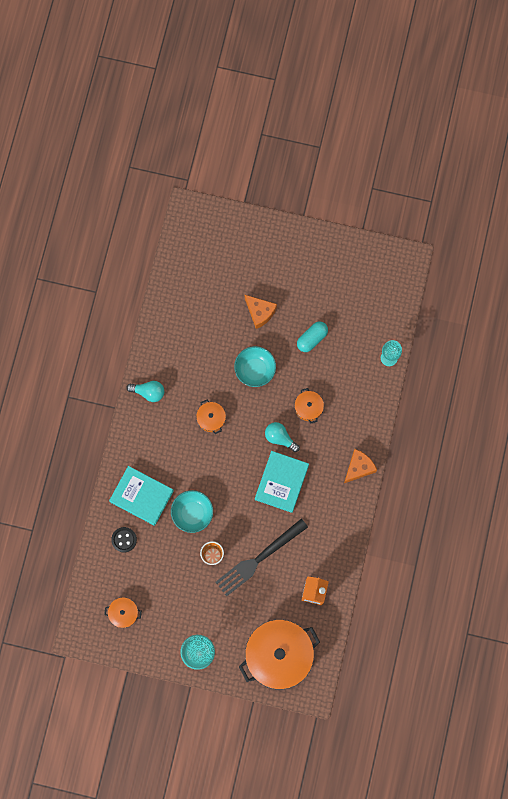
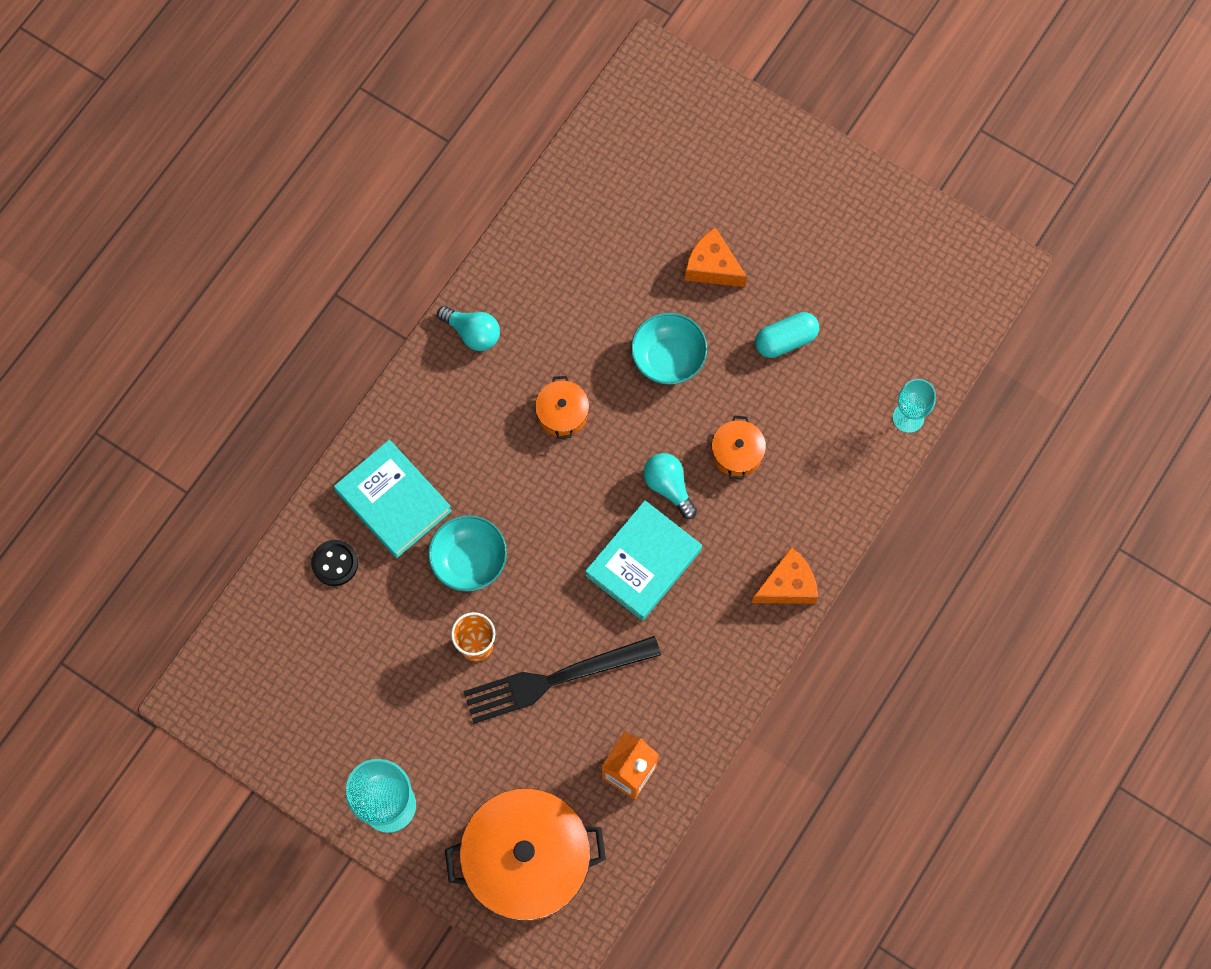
camera: 20 degrees right, 5 degrees down
orange pot [104,597,142,628] -> none
orange cheese [245,295,277,329] -> orange cheese turned 150 degrees clockwise [685,227,747,287]

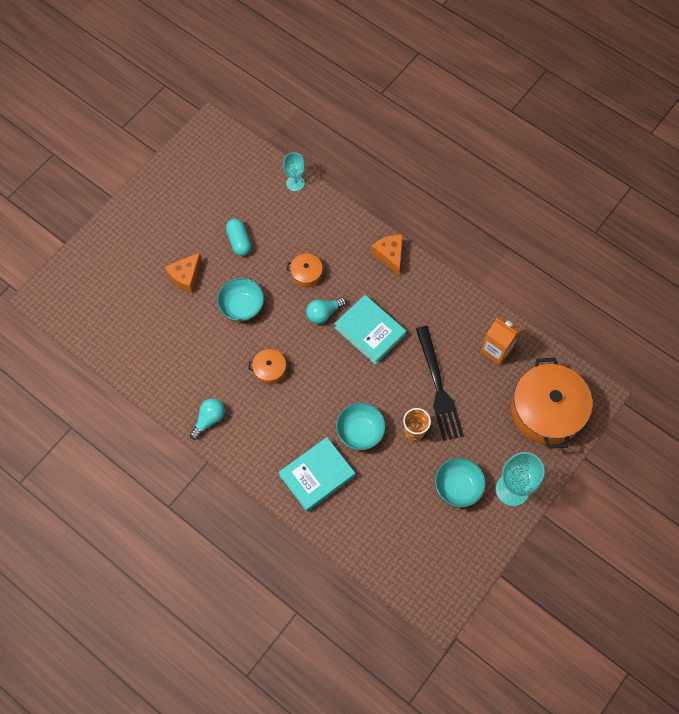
camera: 85 degrees left, 5 degrees down
black button [311,540,358,586] -> none
none -> turquoise bowl [435,458,486,507]

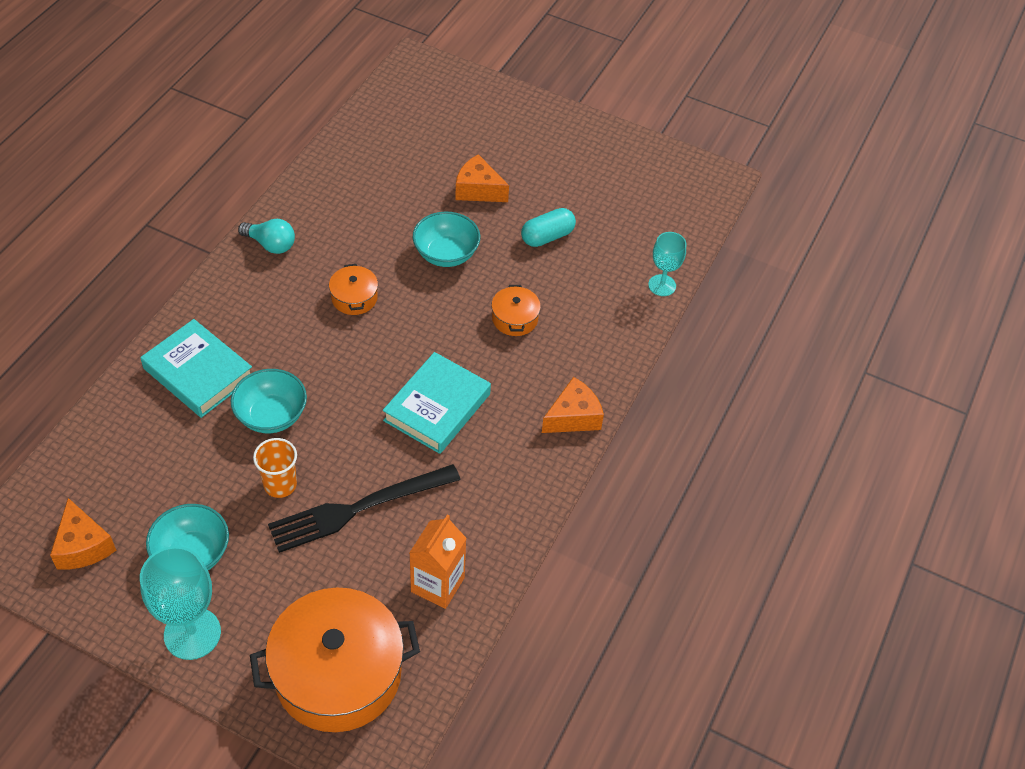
camera: 75 degrees right, 15 degrees down
turquoise light bulb [306,297,346,324] -> none
none -> orange cheese [50,498,116,570]

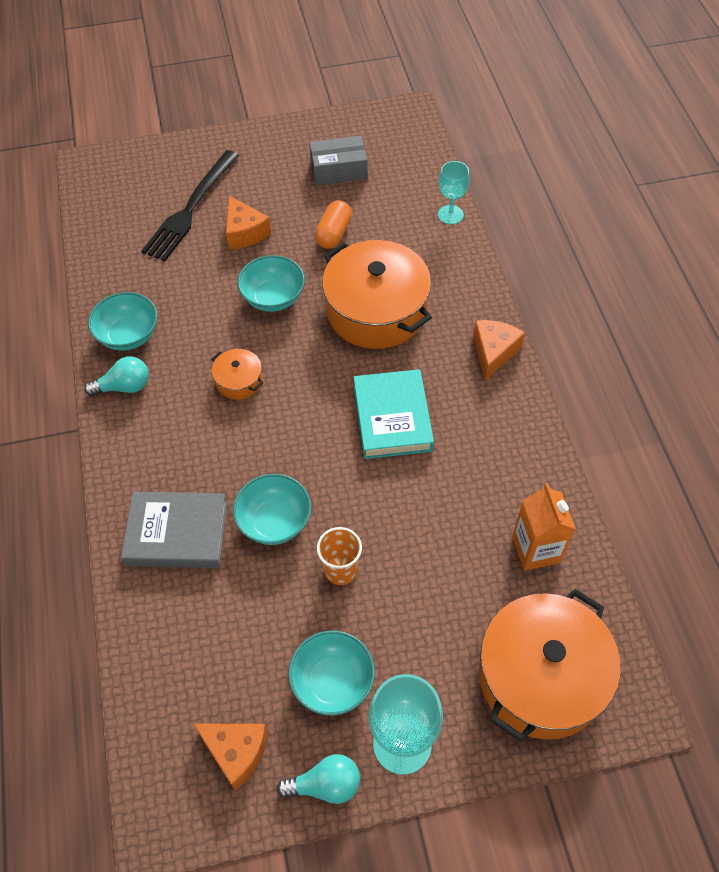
camera: 35 degrees left, 5 degrees up
turquoise book [140,319,252,418] -> grey book [121,491,227,568]
black fork [268,464,461,553] -> black fork moved to [141,150,239,261]
orange cheese [455,154,509,202] -> orange cheese turned 105 degrees counterclockwise [226,196,271,250]
orange pot [491,285,541,336] -> orange pot [322,240,432,349], size x2.24
turquoise capsule [521,208,576,247] -> orange capsule [315,200,352,249]
none -> turquoise bowl [88,292,158,351]
none -> turquoise light bulb [277,754,360,804]
none -> grey box [309,136,368,185]

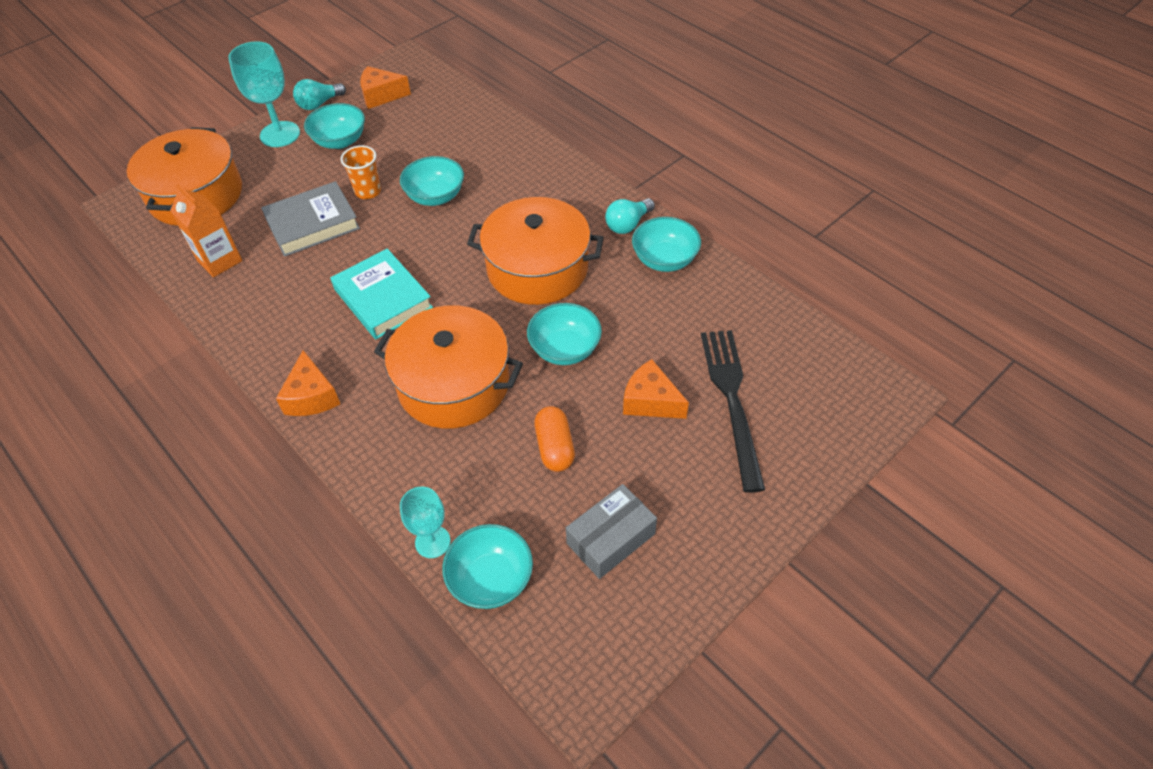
camera: 150 degrees right, 5 degrees down
grey book [121,491,227,568] -> grey book moved to [261,181,360,257]
orange pot [211,349,263,400] -> orange pot [467,197,604,305], size x2.24
none -> turquoise bowl [442,524,533,609]

